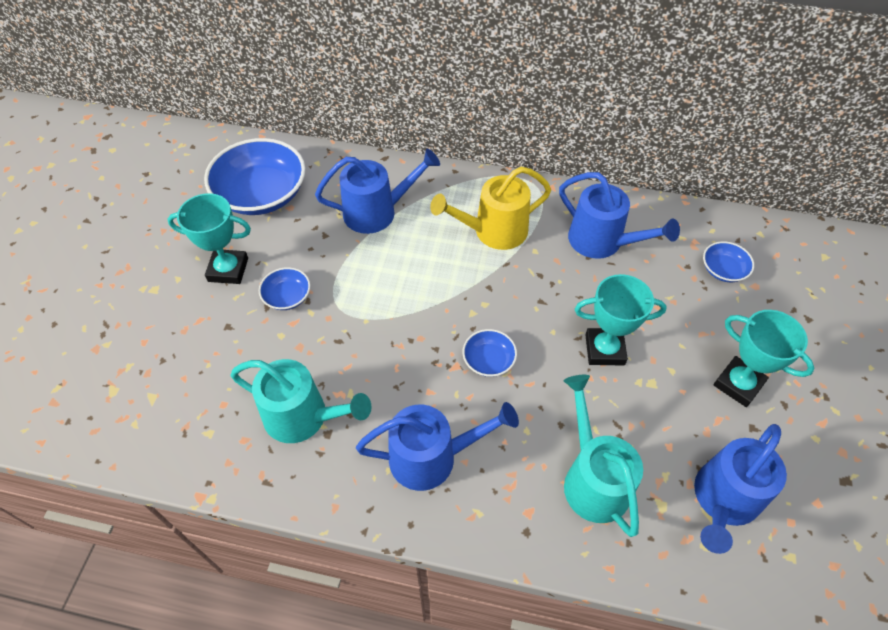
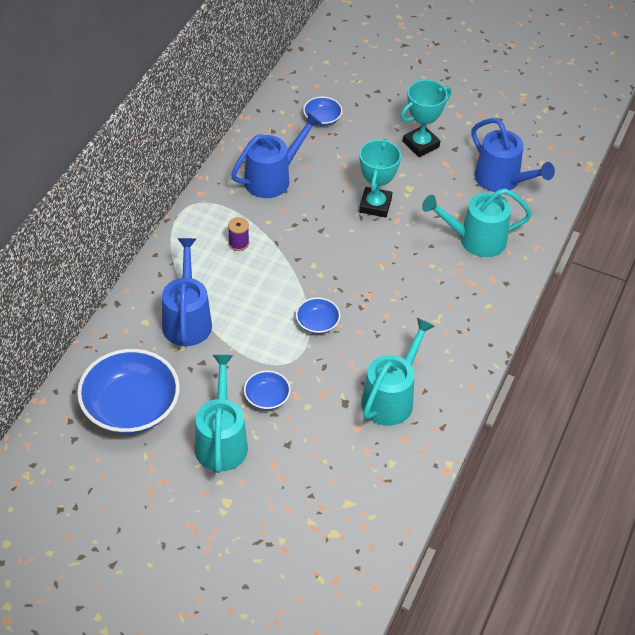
camera: 80 degrees left, 5 degrees down
turquoise trophy [167,193,251,284] -> turquoise watering can [195,355,248,473]
blue watering can [356,402,519,491] -> none
yellow watering can [430,167,551,250] -> purple spool [228,217,249,251]
blue bowl [462,329,517,377] -> blue bowl moved to [296,297,340,334]

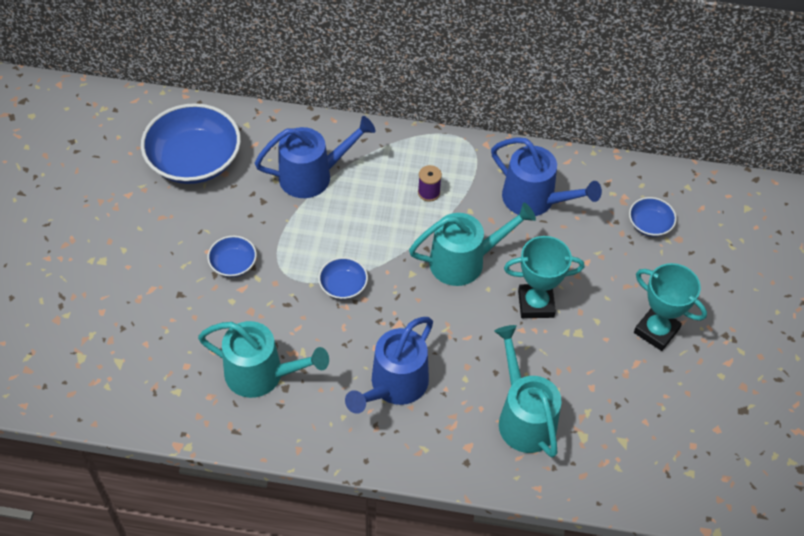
camera: 75 degrees right, 5 degrees up
turquoise watering can [195,355,248,473] -> turquoise watering can moved to [409,203,536,286]
blue watering can [471,118,555,192] -> blue watering can moved to [345,317,433,414]

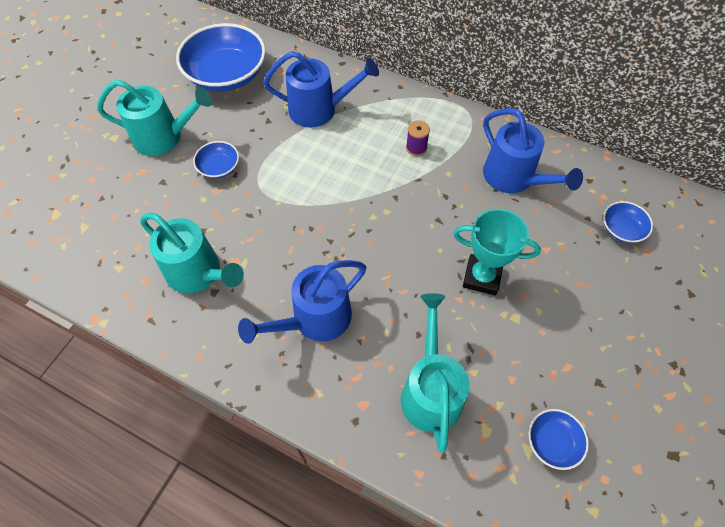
camera: 20 degrees right, 5 degrees up
blue bowl [318,257,368,300] -> blue bowl moved to [529,409,589,470]
turquoise watering can [409,203,536,286] -> turquoise watering can moved to [97,80,212,156]
turquoise trophy [634,263,707,351] -> none

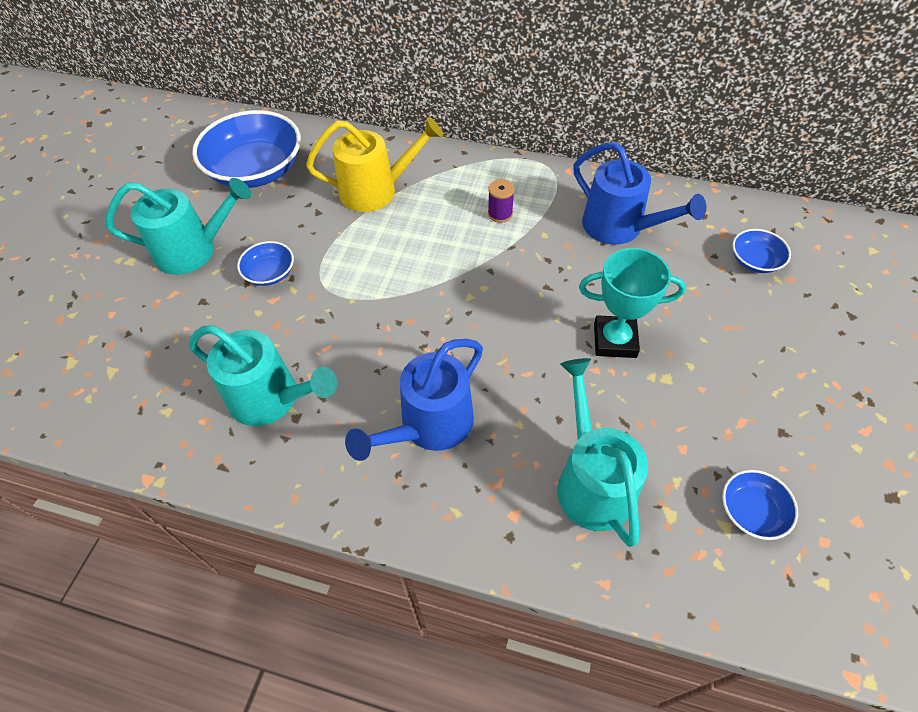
camera: 10 degrees left, 5 degrees down
blue watering can [263,51,379,128] -> yellow watering can [306,117,443,212]

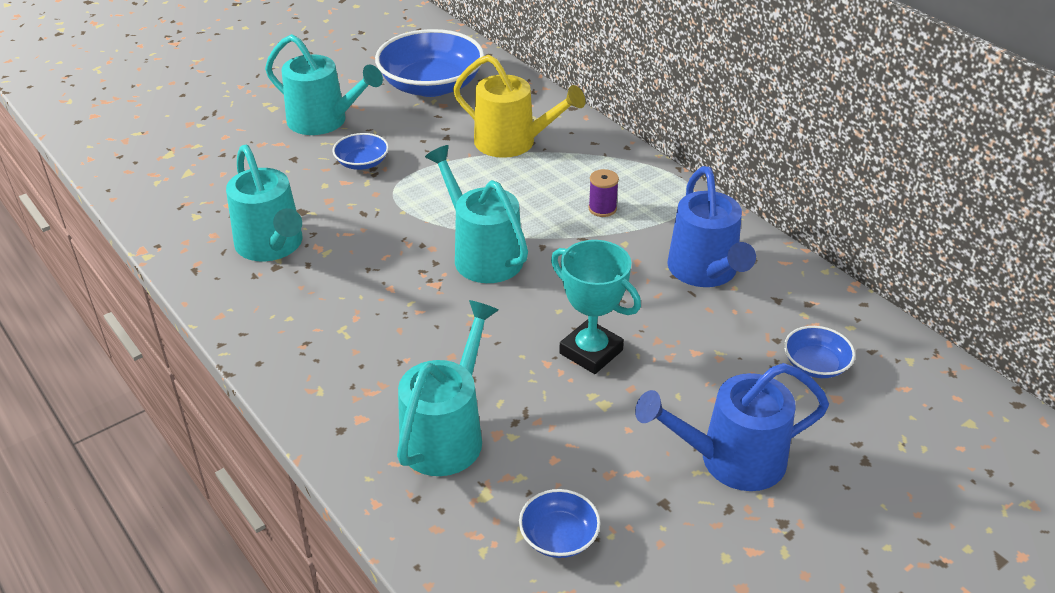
camera: 35 degrees right, 15 degrees down
blue watering can [345,339,483,461] -> blue watering can moved to [635,363,829,491]
none -> turquoise watering can [425,145,528,283]

